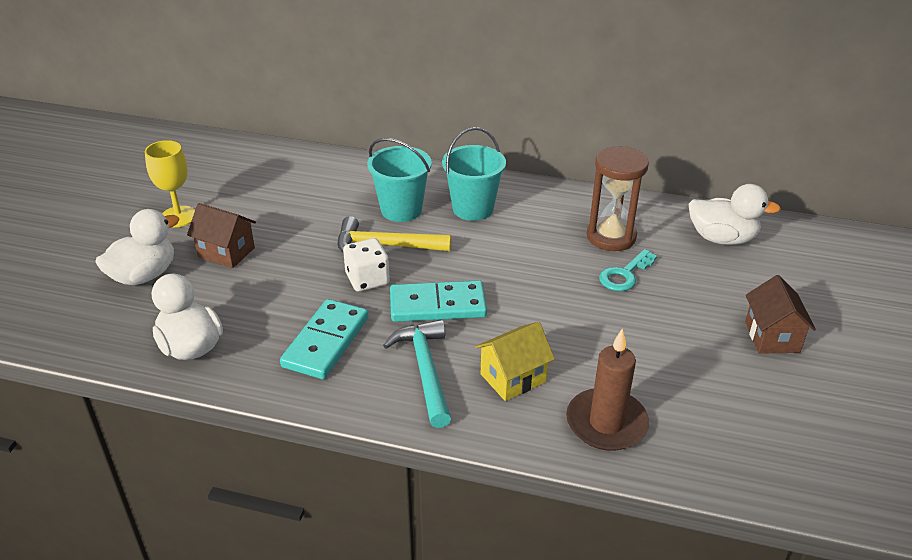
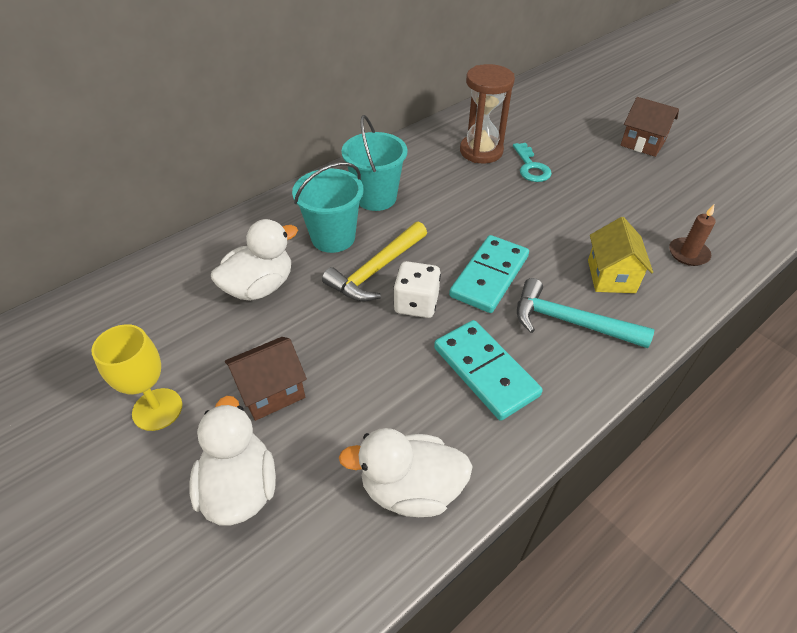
camera: 55 degrees left, 10 degrees up
brown candle [566,329,649,451] -> brown candle [669,205,716,266], size x0.59
white duck [689,184,781,245] -> white duck moved to [211,219,298,301]

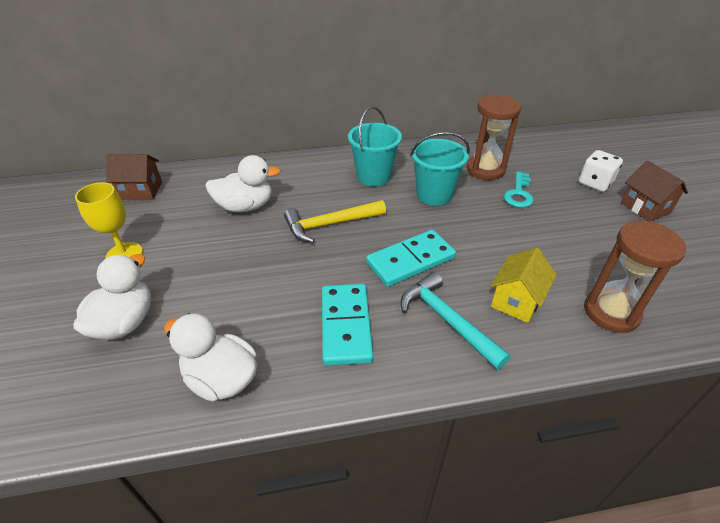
camera: 30 degrees right, 5 degrees down
brown house [225,337,307,421] -> brown house moved to [106,154,162,200]
turquoise bucket [292,162,364,253] -> turquoise bucket moved to [410,132,470,206]
white dice [393,261,441,318] -> white dice moved to [579,150,623,192]
brown candle [669,205,716,266] -> brown hourglass [584,221,686,333]

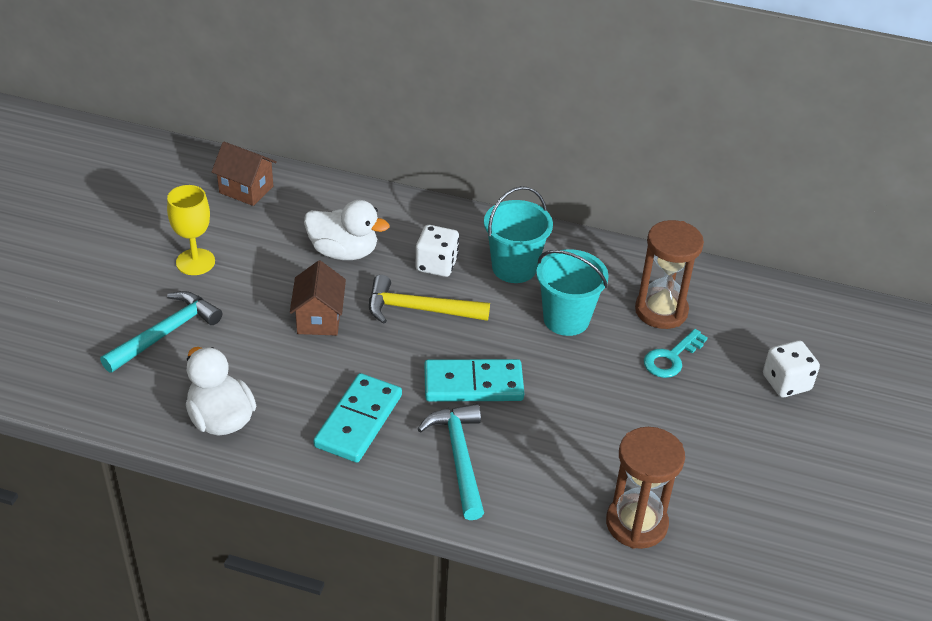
camera: 25 degrees right, 0 degrees up
white duck [73,254,151,340] -> turquoise hammer [100,291,222,373]
yellow house [491,248,557,323] -> none
brown house [621,161,688,222] -> brown house moved to [290,260,346,336]
none -> white dice [416,225,459,277]

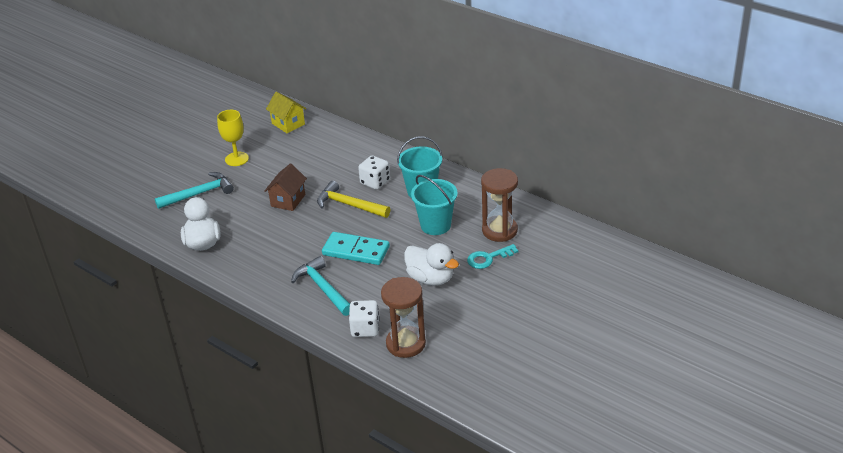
camera: 25 degrees right, 5 degrees down
brown house [212,142,277,206] -> yellow house [266,92,306,133]
white duck [304,200,389,260] -> white duck moved to [404,243,459,286]
turquoise domino [313,373,402,463] -> none
turquoise hammer [417,404,484,520] -> turquoise hammer turned 45 degrees counterclockwise [291,256,350,316]
white dice [763,340,820,397] -> white dice moved to [349,300,379,337]

